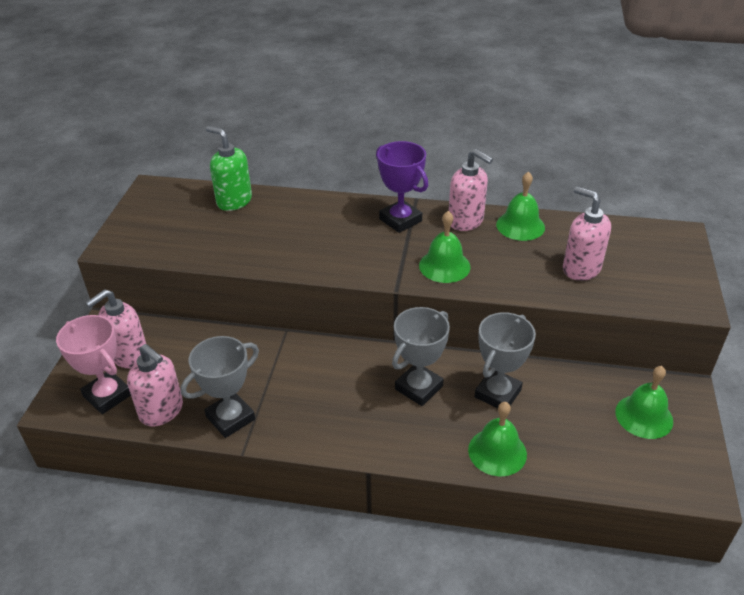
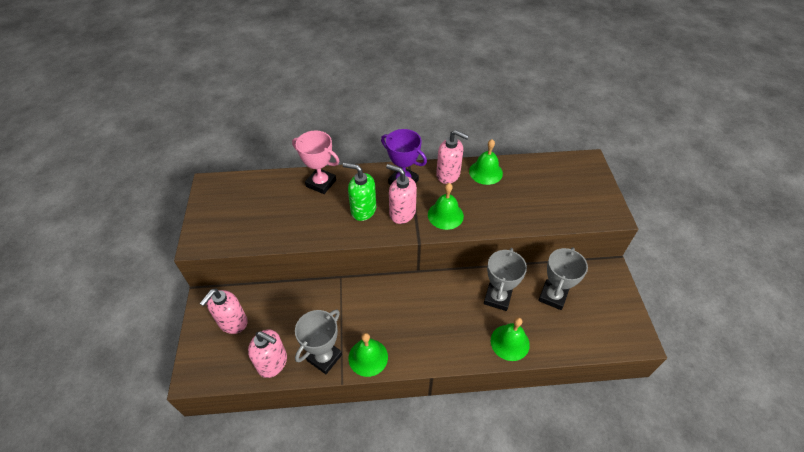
camera: 15 degrees left, 10 degrees up
pink trophy [56,315,131,414] -> pink trophy moved to [292,131,340,194]
green soap dispenser [206,126,252,211] -> green soap dispenser moved to [343,163,376,221]
grey trophy [392,307,450,406] -> grey trophy moved to [538,247,588,310]
pink soap dispenser [563,187,611,281] -> pink soap dispenser moved to [386,164,417,224]
green bell [615,366,673,439] -> green bell moved to [348,333,388,377]

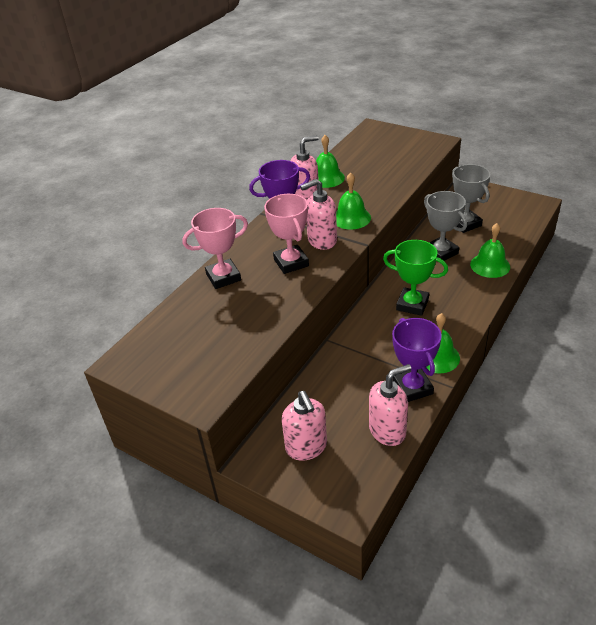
camera: 50 degrees left, 10 degrees down
grey trophy [295,310,342,374] -> purple trophy [392,318,442,402]
green soap dispenser [343,163,376,221] -> pink trophy [264,194,309,274]
none -> green trophy [383,240,448,316]

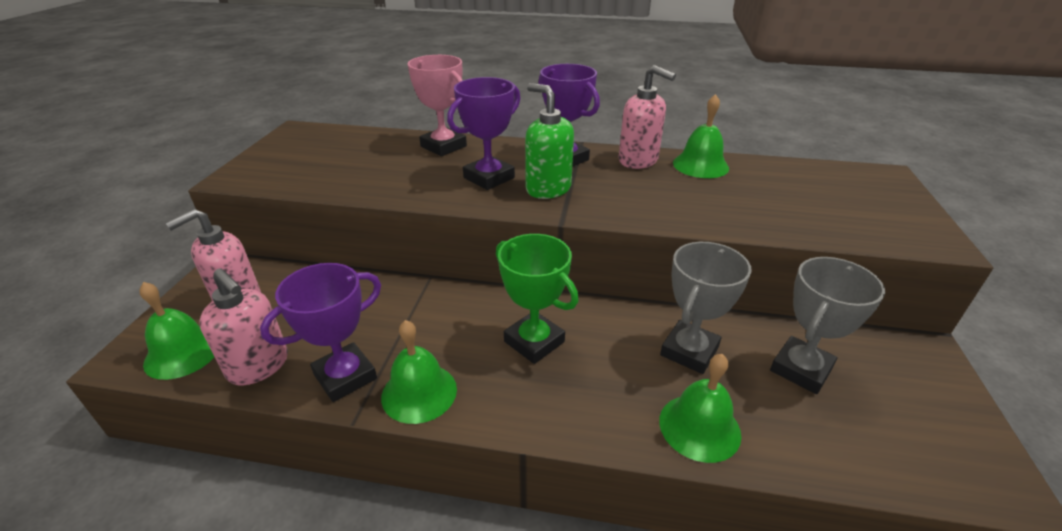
camera: 65 degrees right, 5 degrees down
pink trophy [264,194,309,274] -> purple trophy [447,77,520,190]
pink soap dispenser [300,179,337,250] -> green soap dispenser [525,83,574,199]
green bell [336,173,371,230] -> green bell moved to [139,282,214,380]
green trophy [383,240,448,316] -> green trophy turned 45 degrees counterclockwise [496,234,578,364]

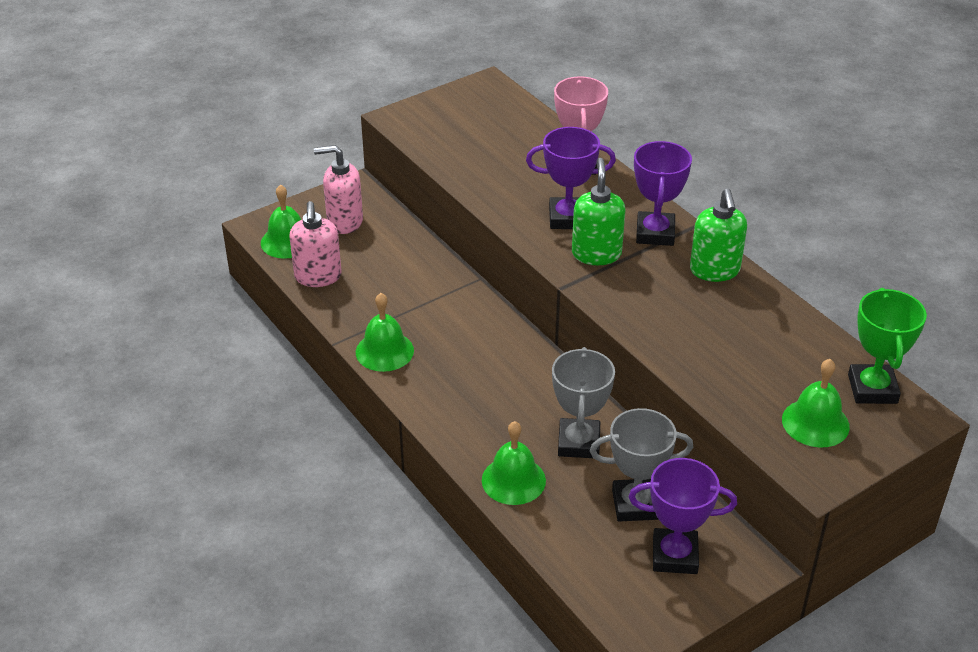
camera: 45 degrees right, 5 degrees up
purple trophy [260,263,381,402] -> purple trophy moved to [629,458,737,574]
green trophy [496,234,578,364] -> green trophy moved to [848,288,927,404]
pink soap dispenser [619,65,676,169] -> green soap dispenser [690,189,747,282]
grey trophy [660,242,752,374] -> grey trophy turned 75 degrees counterclockwise [552,347,615,458]
green bell [673,94,729,178] -> green bell moved to [782,359,850,448]

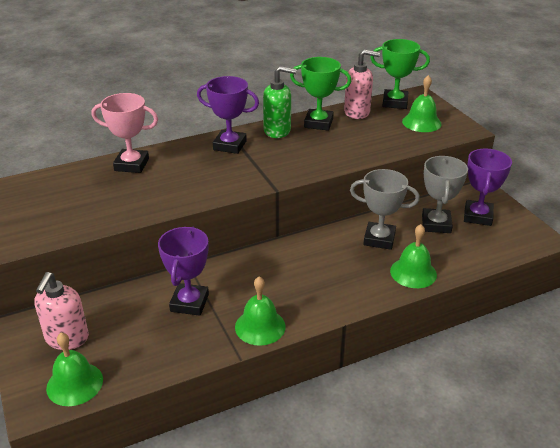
camera: 80 degrees left, 5 degrees down
pink soap dispenser [289,201,342,287] -> pink soap dispenser moved to [344,49,380,119]
purple trophy [526,127,616,229] -> purple trophy moved to [158,227,209,316]
green soap dispenser [572,158,626,265] -> none
none -> green trophy [290,57,351,131]

